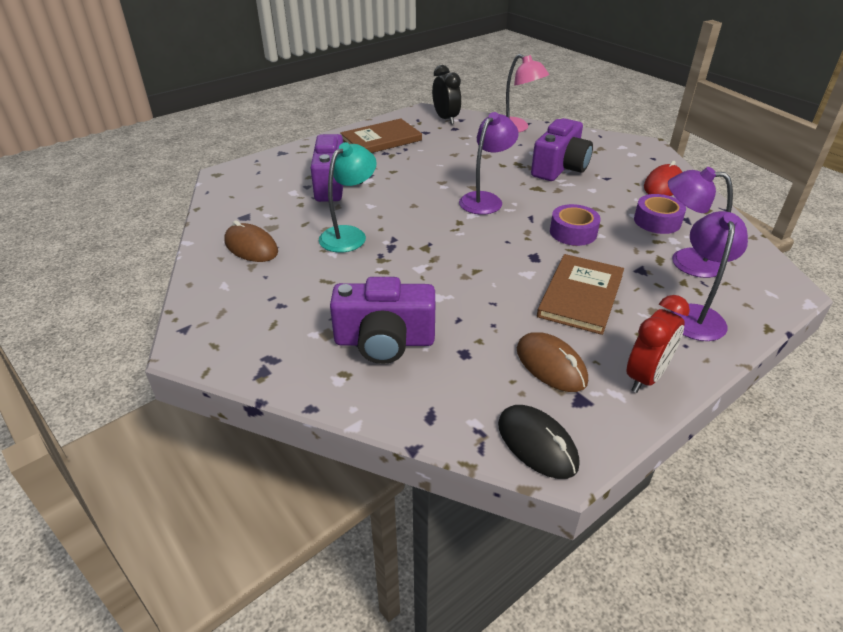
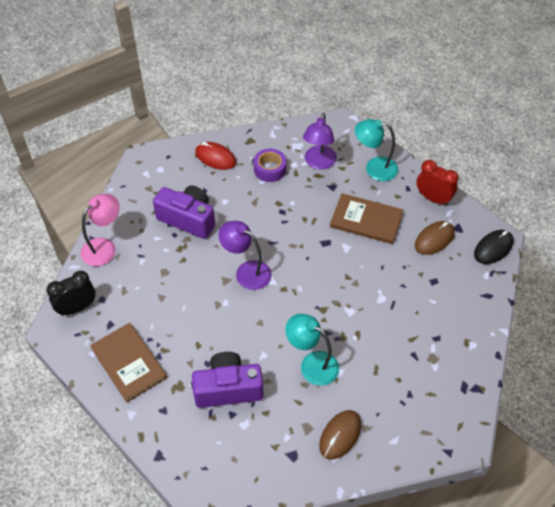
camera: 95 degrees left, 15 degrees up
purple camera [330,277,435,364] -> none
purple tape [550,204,601,246] -> none
purple lamp [670,211,748,341] -> turquoise lamp [355,119,399,181]

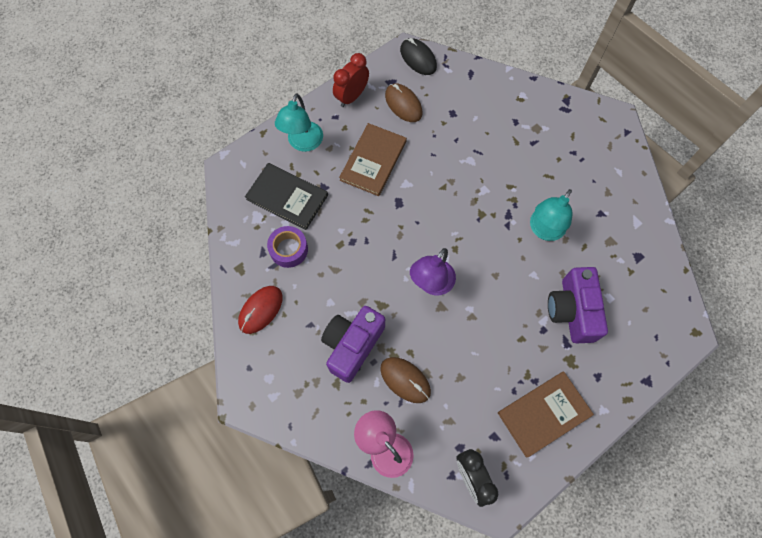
camera: 85 degrees left, 15 degrees up
purple lamp [303,113,337,170] -> black book [245,163,328,230]
brown mouse [319,410,361,460] -> brown mouse moved to [380,357,431,403]

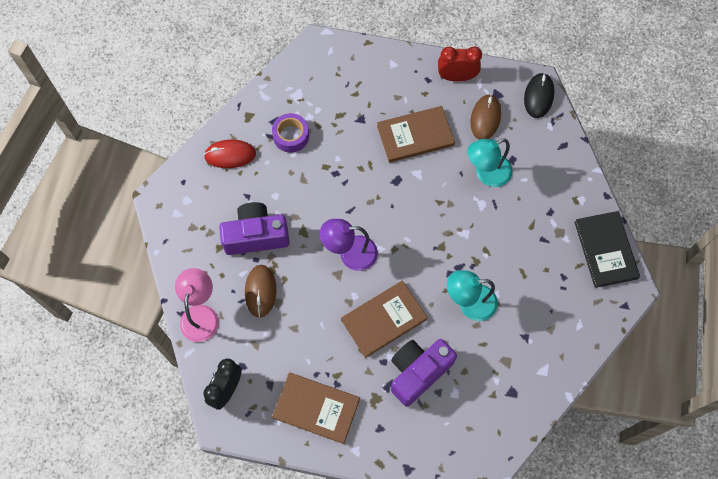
camera: 50 degrees right, 0 degrees up
black book [245,163,328,230] -> black book moved to [574,211,640,288]
turquoise lamp [275,93,323,152] -> turquoise lamp moved to [467,138,513,187]
none -> brown book [341,281,428,358]

